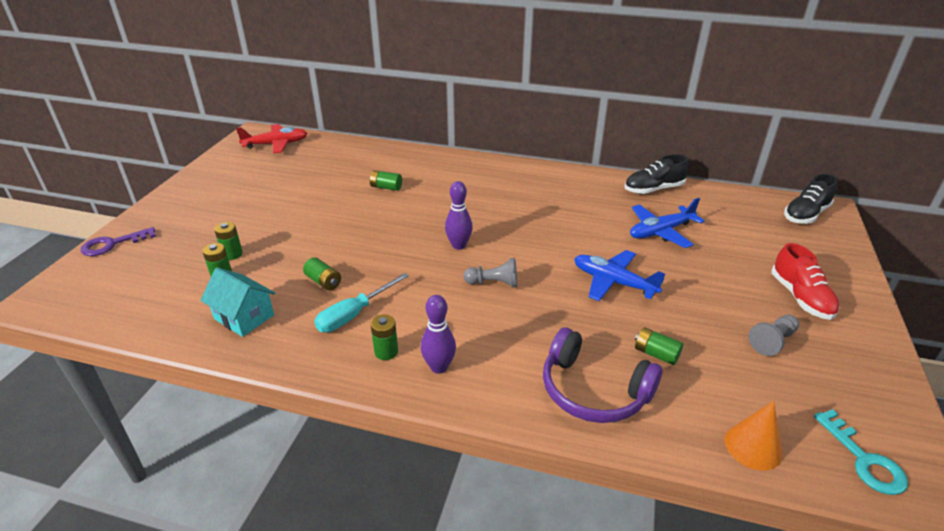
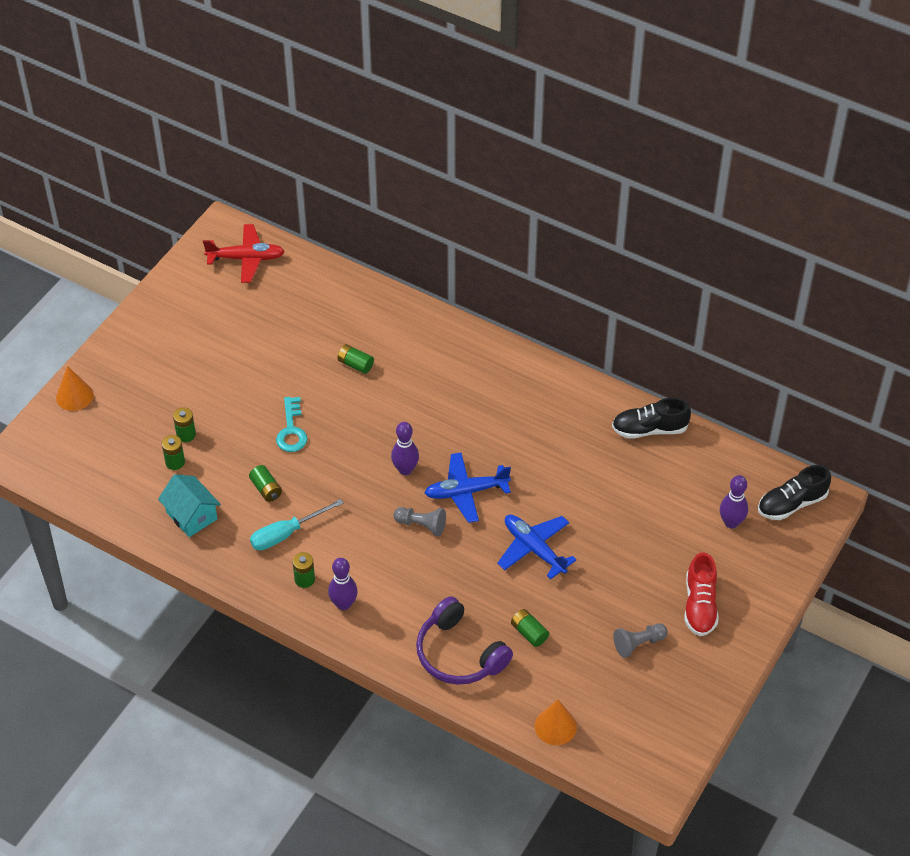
camera: 15 degrees right, 15 degrees up
purple key [81,227,156,256] -> orange cone [56,366,94,411]
blue plane [630,198,704,248] -> blue plane moved to [425,453,511,523]
turquoise key [814,409,908,495] -> turquoise key moved to [276,397,307,452]
none -> purple bowling pin [720,475,748,529]

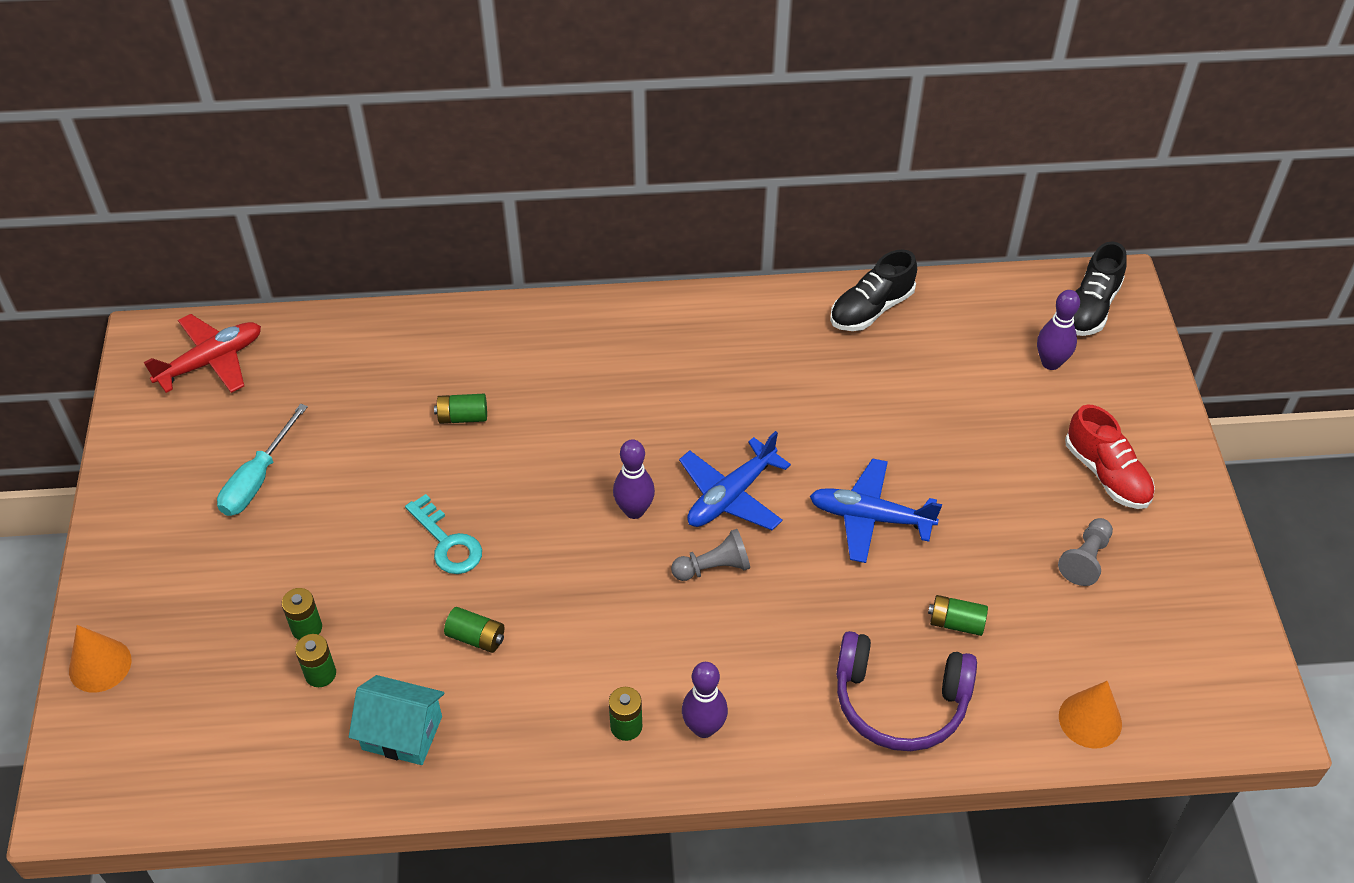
camera: 35 degrees left, 0 degrees up
turquoise screwdriver [250,499,343,550] -> turquoise screwdriver moved to [217,404,308,516]

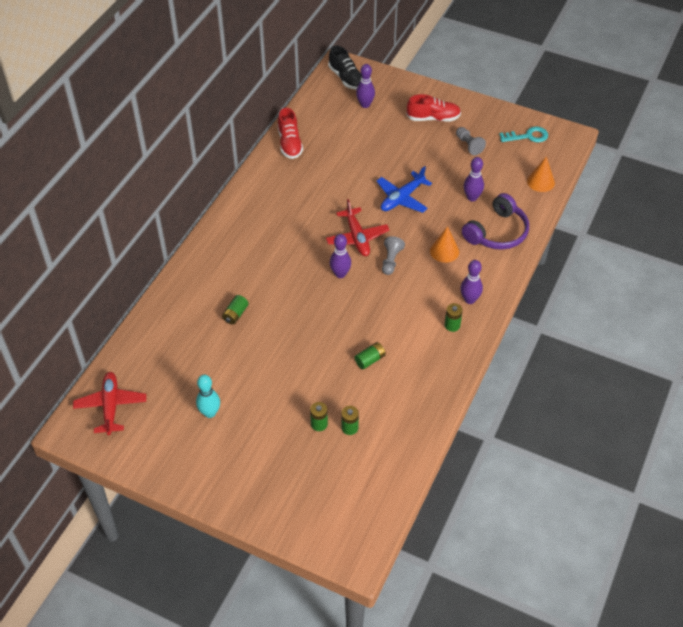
camera: 60 degrees left, 0 degrees up
orange cone [69,625,131,693] -> orange cone moved to [430,226,459,263]
turquoise screwdriver [217,404,308,516] -> turquoise bowling pin [196,375,220,418]
turquoise house [349,675,445,765] -> none
turquoise key [405,494,482,574] -> turquoise key moved to [499,126,548,142]
blue plane [679,431,791,530] -> red plane [326,199,389,256]
black shoe [830,249,917,331] -> red shoe [278,108,303,159]
green battery [928,595,988,636] -> purple bowling pin [464,157,484,202]

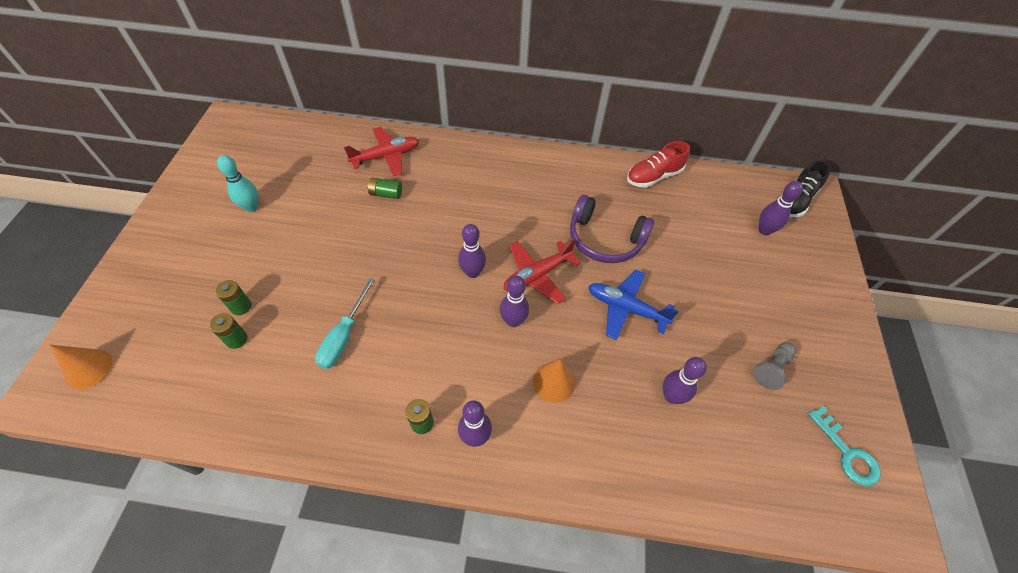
camera: 70 degrees right, 5 degrees up
red plane [73,372,146,435] -> red plane moved to [344,127,419,176]
green battery [355,342,386,369] -> turquoise screwdriver [315,278,375,369]
grey pawn [382,236,405,275] -> purple bowling pin [500,276,529,327]
red shoe [406,94,461,122] -> none
purple headphones [462,193,529,250] -> purple headphones moved to [570,195,654,263]
orange cone [527,156,555,192] -> orange cone moved to [49,345,113,389]

